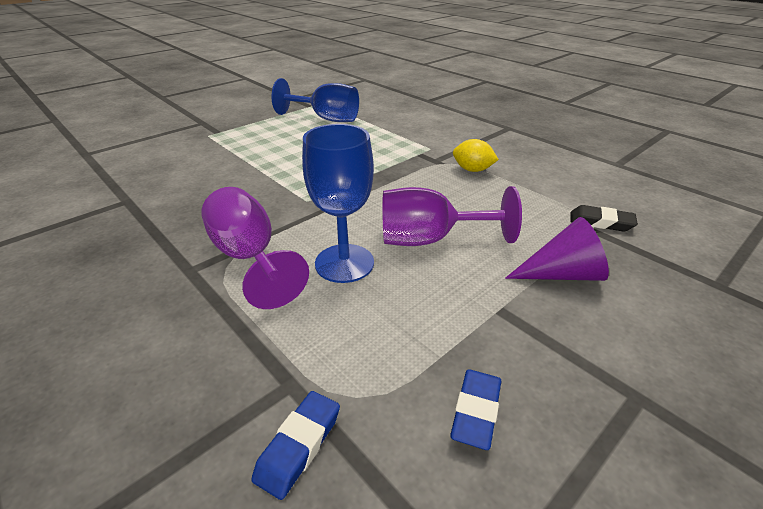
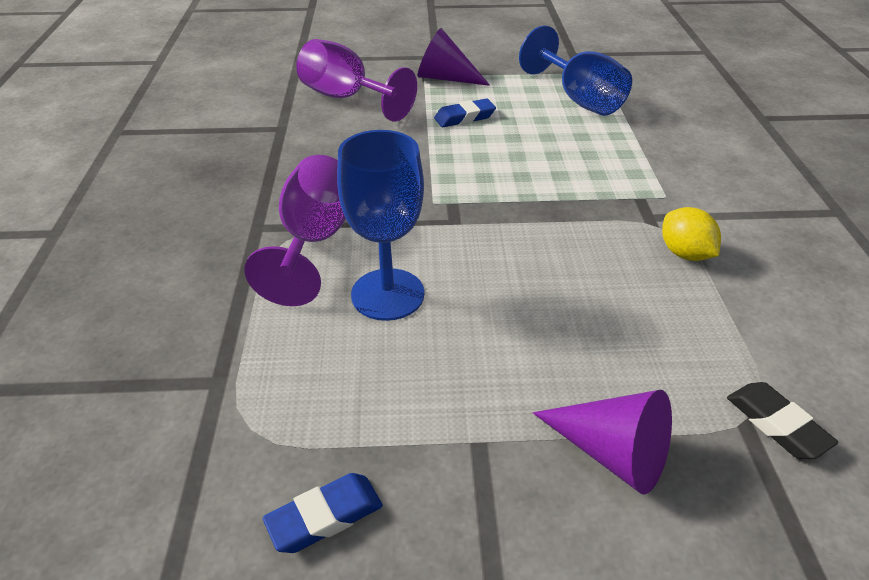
camera: 40 degrees right, 5 degrees up
blue eraser [251,391,340,500] -> blue eraser moved to [434,98,496,127]
purple goblet [382,186,522,246] -> purple goblet moved to [296,39,417,122]
none -> purple cone [418,28,490,86]

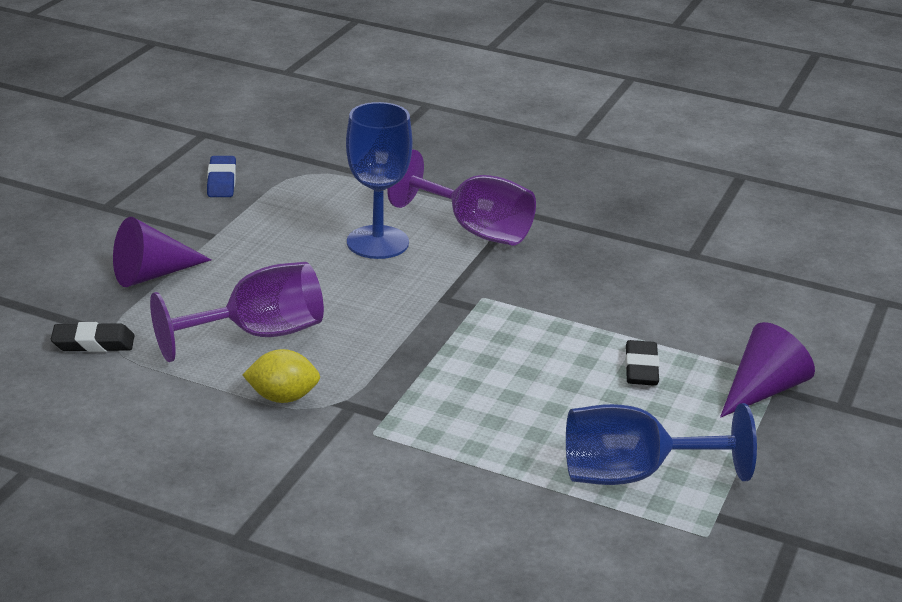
camera: 115 degrees right, 10 degrees down
purple goblet [296,39,417,122] -> purple goblet moved to [150,262,324,362]
blue eraser [434,98,496,127] -> black eraser [625,340,660,386]

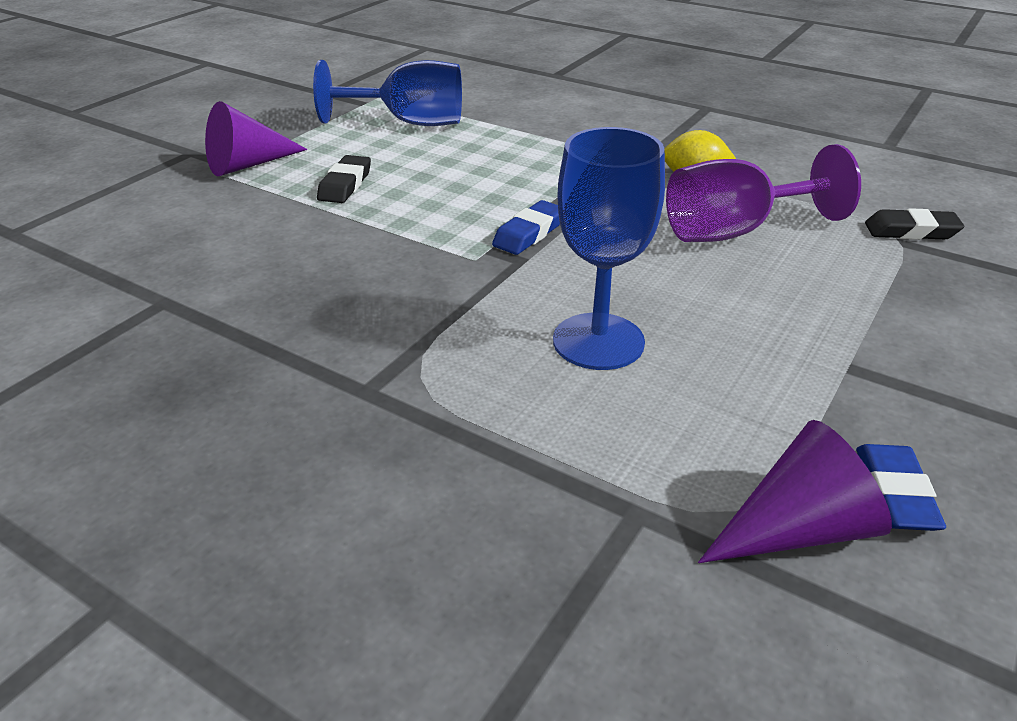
camera: 170 degrees left, 5 degrees up
purple cone [113,217,212,287] -> purple cone moved to [698,420,892,563]
purple goblet [387,149,536,246] -> none
none -> blue eraser [492,200,560,255]

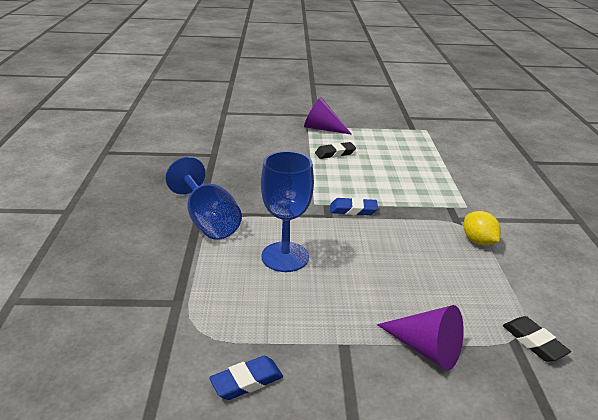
camera: 55 degrees right, 5 degrees down
blue goblet [313,60,462,126] -> blue goblet moved to [166,157,242,240]
purple goblet [666,144,861,242] -> none
purple cone [698,420,892,563] -> purple cone moved to [377,305,464,371]

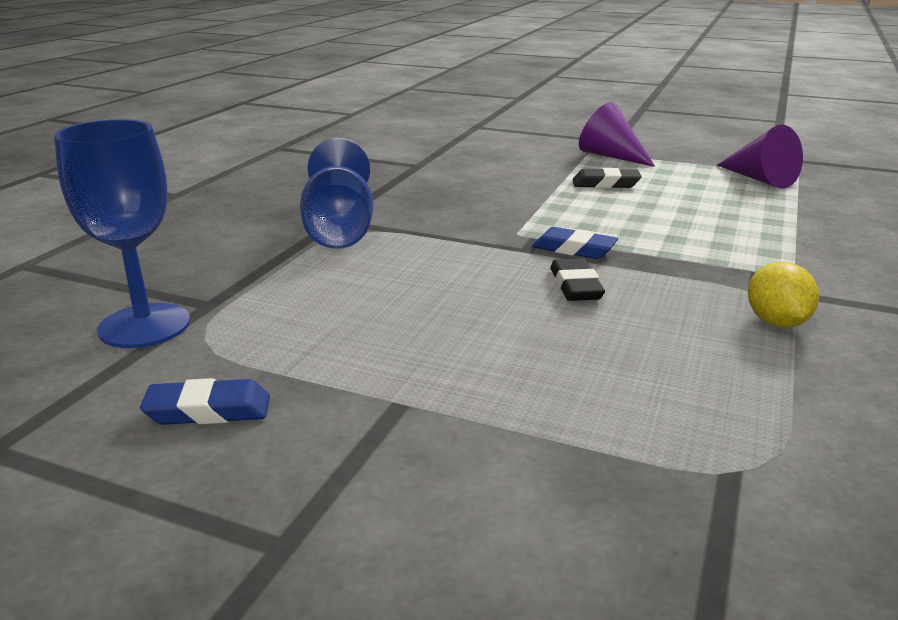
camera: 25 degrees right, 5 degrees down
blue goblet [261,151,314,272] -> blue goblet moved to [54,119,190,348]
purple cone [377,305,464,371] -> purple cone moved to [717,124,803,189]
black eraser [503,316,571,362] -> black eraser moved to [550,258,605,301]

